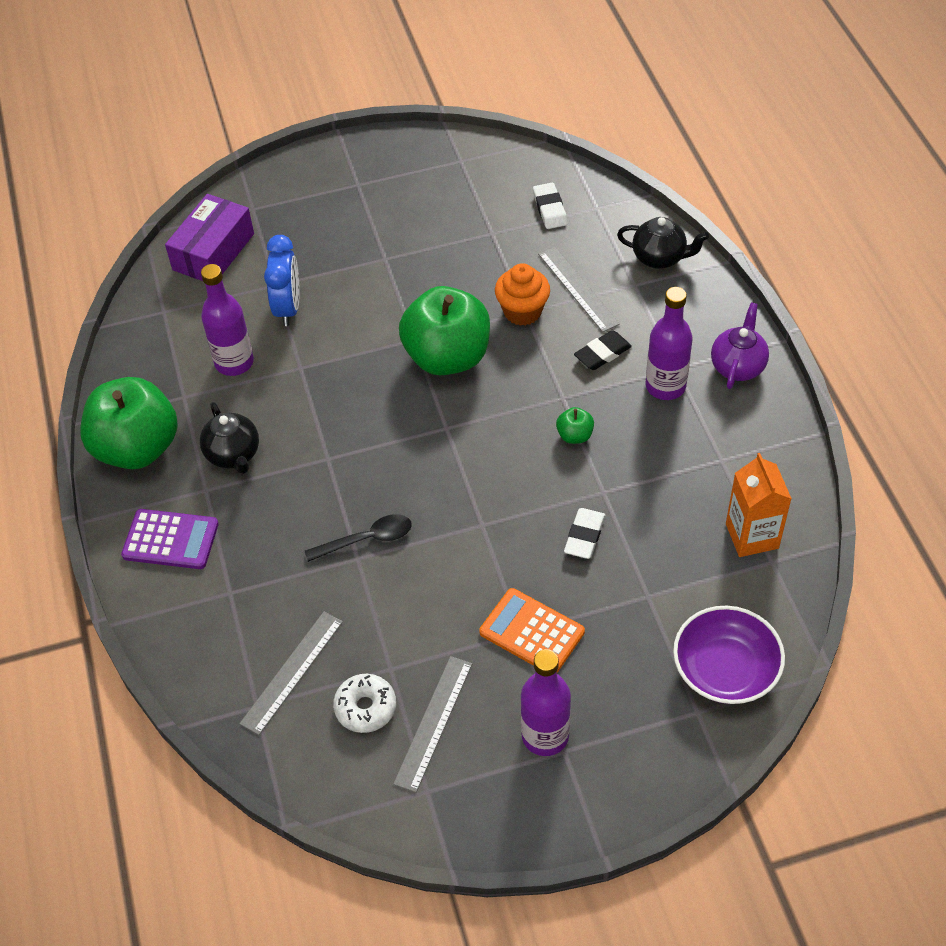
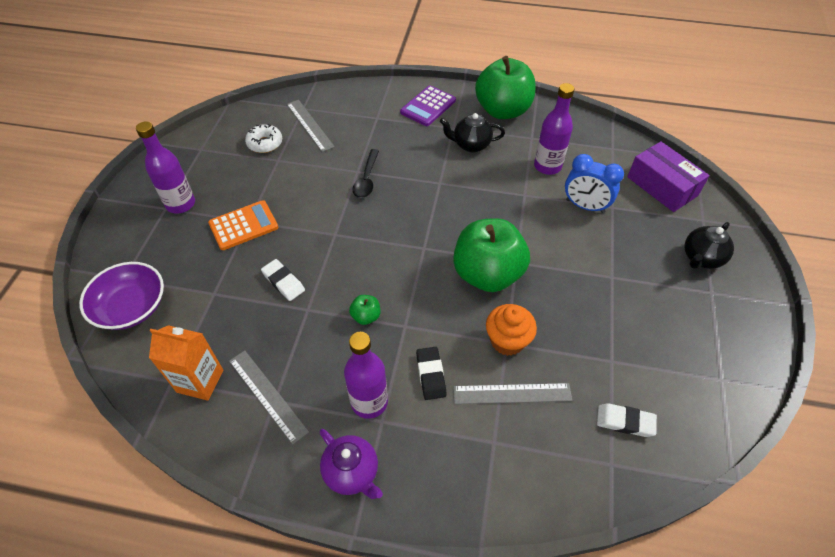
camera: 115 degrees right, 0 degrees up
grey ruler [393,656,472,793] -> grey ruler moved to [229,350,309,445]
black teapot [617,217,709,269] -> black teapot moved to [684,222,734,269]

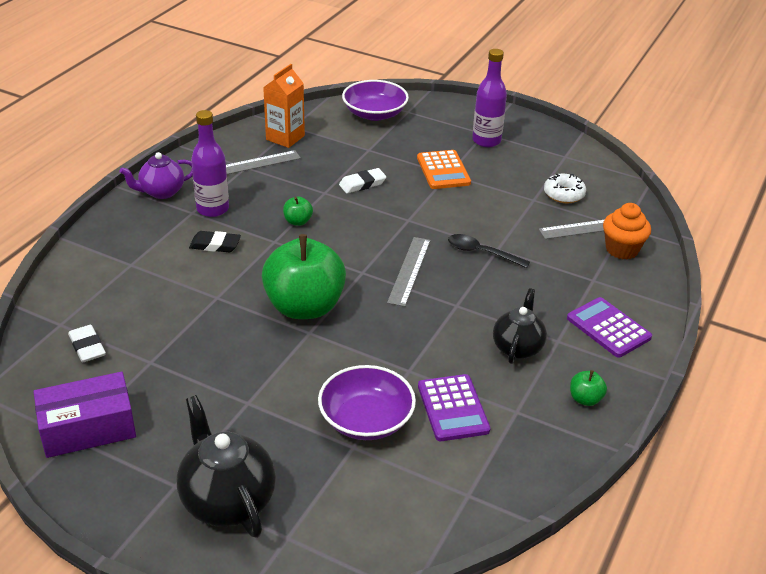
camera: 105 degrees right, 15 degrees down
grey ruler [453,383,572,404] -> grey ruler moved to [387,237,431,307]
green apple [475,56,536,119] -> green apple [570,370,607,406], size x0.40
orange cupcake [486,304,537,356] -> orange cupcake moved to [603,203,651,259]
purple bottle [534,83,574,175] -> purple calculator [418,374,490,441]
blue clock [565,154,624,213] -> purple bowl [318,365,416,440]
white eraser [597,403,657,437] -> white eraser turned 60 degrees counterclockwise [68,325,106,362]
purple box [627,141,710,212] -> purple box moved to [33,372,136,458]
black teapot [684,222,734,269] -> black teapot [176,395,276,538], size x1.53

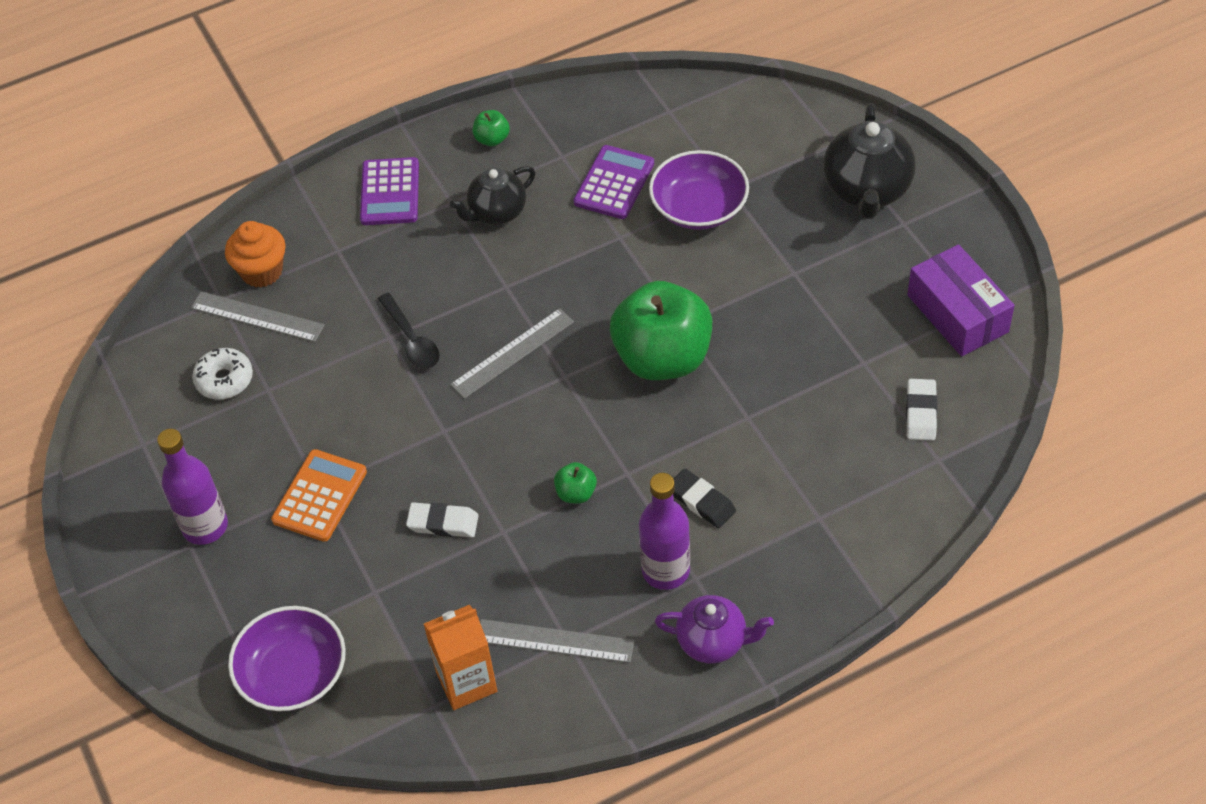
camera: 140 degrees left, 15 degrees up
purple box [33,372,136,458] -> purple box turned 45 degrees clockwise [907,244,1015,356]

